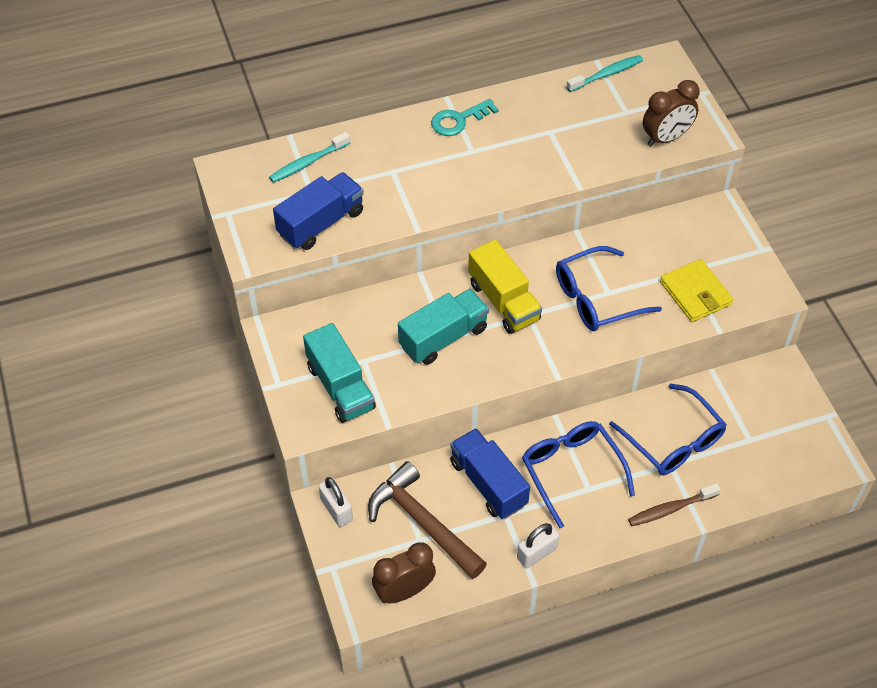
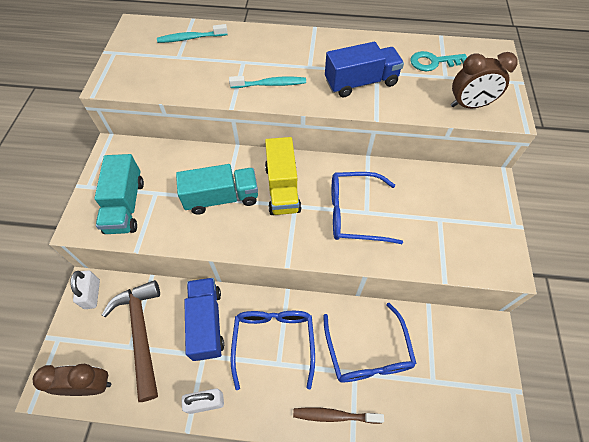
camera: 25 degrees right, 5 degrees up
blue truck [273,172,364,250] -> blue truck moved to [325,42,404,97]
turquoise key [431,99,499,136] -> turquoise key moved to [410,51,467,71]
turquoise toothbrush [566,55,643,92] -> turquoise toothbrush moved to [229,76,306,88]
yellow wallet [660,259,733,322] -> none

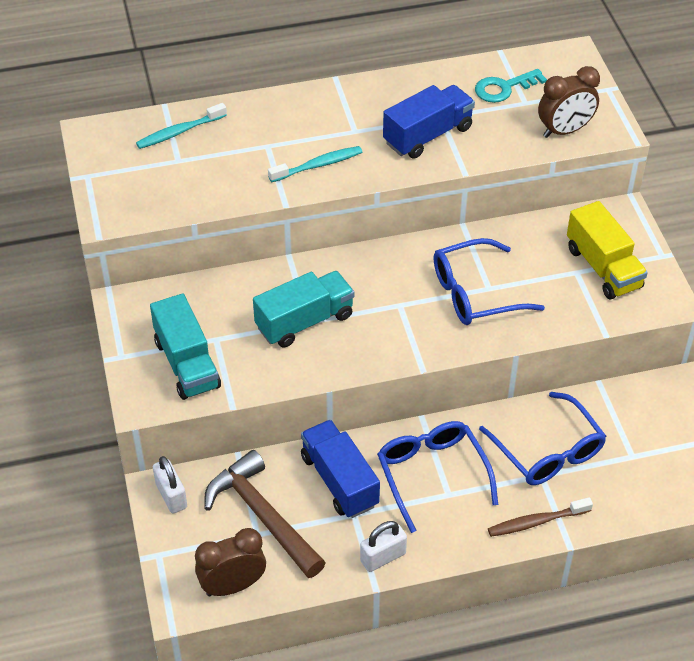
camera: 20 degrees left, 10 degrees down
yellow truck [265,137,302,215] -> yellow truck moved to [567,201,648,300]

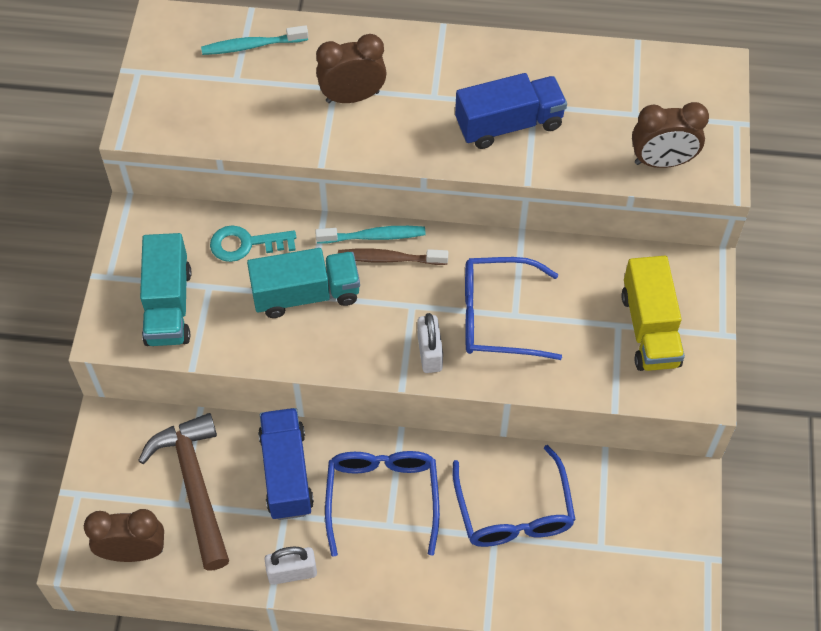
camera: 20 degrees right, 10 degrees up
white padlock [153,456,187,513] -> white padlock moved to [417,313,443,373]
turquoise toothbrush [268,146,362,182] -> turquoise toothbrush moved to [315,226,426,244]
turquoise key [475,69,547,103] -> turquoise key moved to [210,225,296,262]
brown toothbrush [488,497,593,537] -> brown toothbrush moved to [338,249,448,265]
none -> brown clock [316,34,387,103]

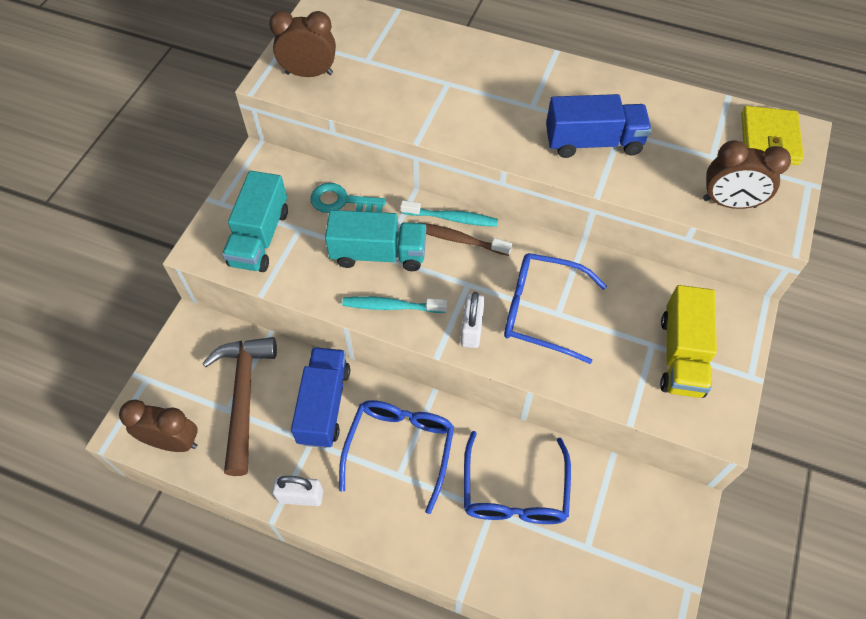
camera: 15 degrees right, 0 degrees up
turquoise toothbrush [201,25,308,55] -> turquoise toothbrush moved to [342,296,447,313]
brown clock [316,34,387,103] -> brown clock moved to [269,11,336,77]
none -> yellow wallet [741,106,804,165]

